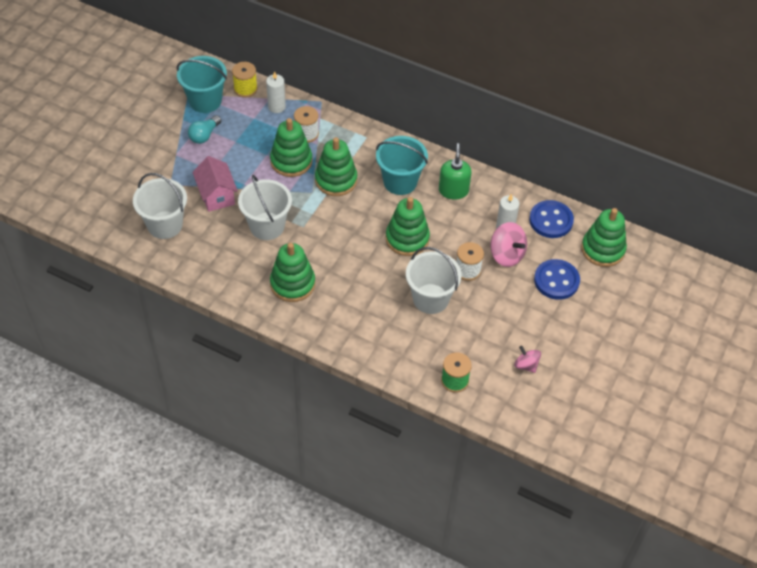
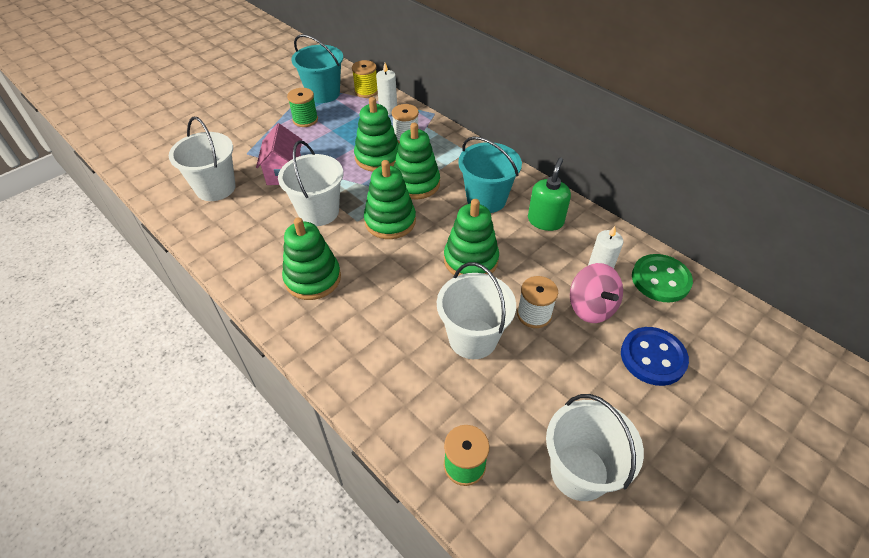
camera: 20 degrees right, 5 degrees down
turquoise light bulb [188,115,221,144] -> green spool [287,88,318,127]
pink spinning top [514,346,541,373] -> white bucket [546,394,644,501]
blue button [529,200,574,238] -> green button [632,254,693,302]
green stacking toy [581,208,627,267] -> green stacking toy moved to [364,160,416,239]

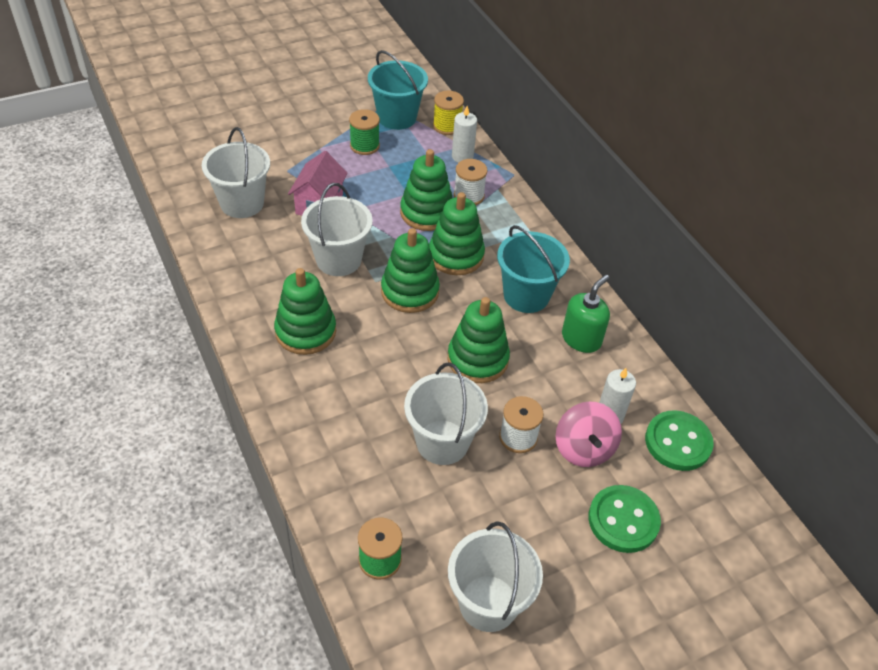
camera: 15 degrees right, 0 degrees up
blue button [621,327,689,386] -> green button [588,485,661,553]

